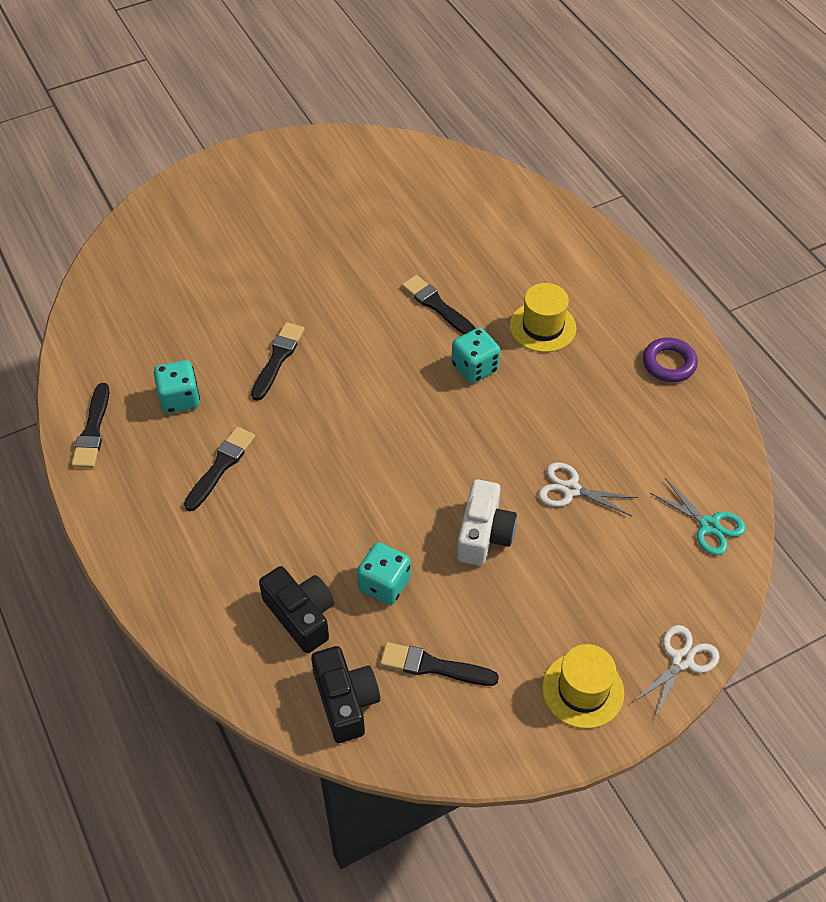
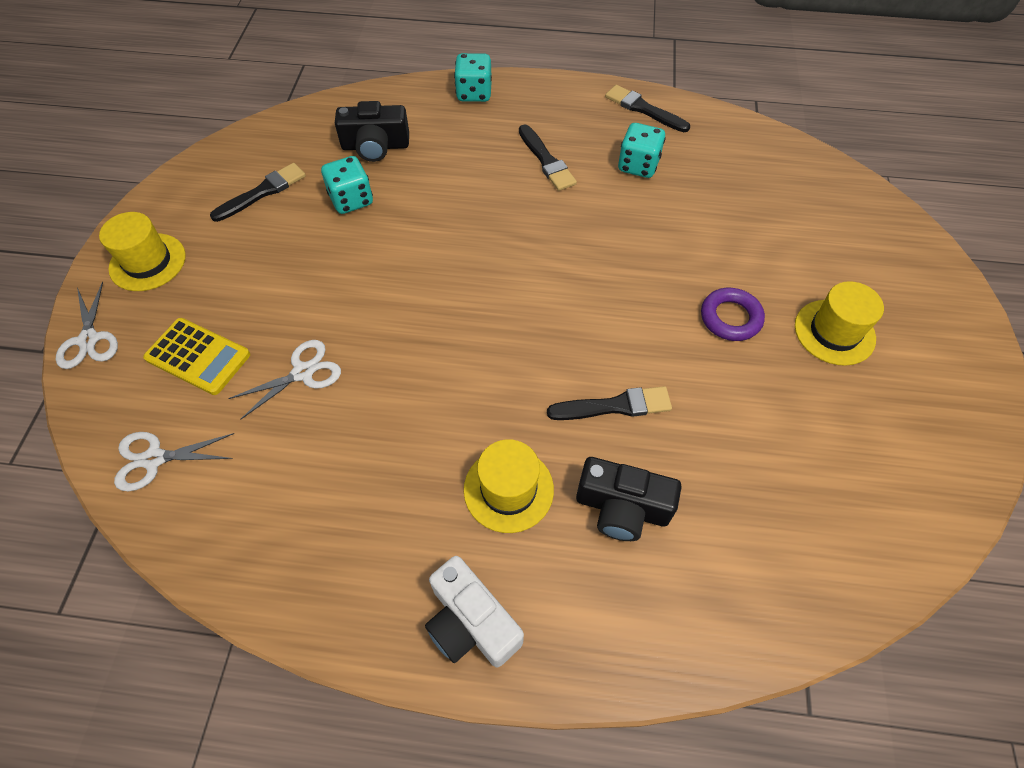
camera: 125 degrees right, 5 degrees up
black brush [251,322,305,401] -> none
black camera [311,646,380,743] -> black camera moved to [576,457,682,541]
turquoise dice [451,328,500,383] -> turquoise dice moved to [454,53,492,102]
white camera [457,479,517,566] -> white camera moved to [425,556,524,667]
purple ring [643,338,698,382] -> purple ring moved to [701,288,765,341]
turquoise scissors [650,478,746,555] -> white scissors [114,432,234,491]
none -> yellow calculator [143,318,250,395]
none -> yellow hat [795,281,884,366]

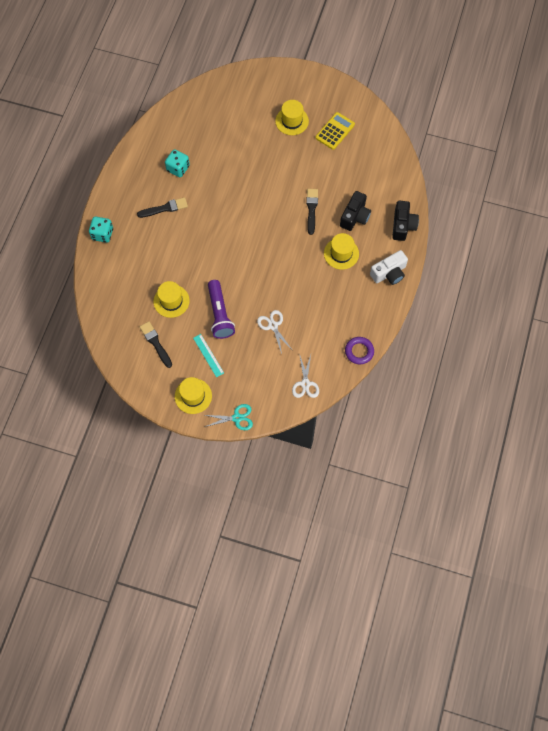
camera: 80 degrees left, 10 degrees up
white scissors [56,281,118,369] -> turquoise scissors [205,404,253,430]
yellow calculator [143,318,250,395] -> yellow calculator moved to [315,112,355,150]
turquoise dice [321,156,373,214] -> yellow hat [153,281,190,318]
black camera [335,101,409,162] -> black camera moved to [392,200,419,241]
black brush [605,85,690,132] -> none
purple ring [701,288,765,341] -> purple ring moved to [345,337,374,364]
none -> turquoise ruler [193,334,224,377]
none -> purple flashlight [208,280,235,339]

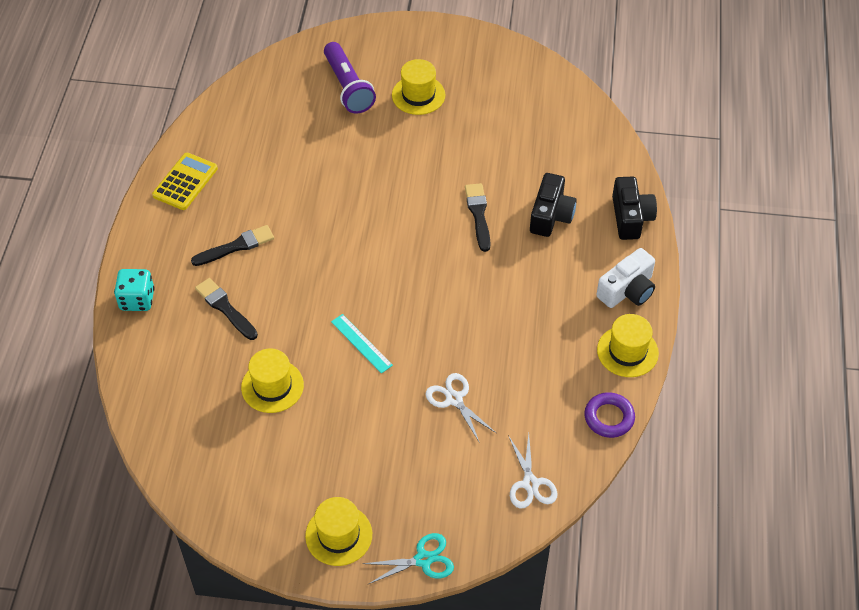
camera: 10 degrees left, 15 degrees down
black brush [140,321,172,368] -> black brush moved to [195,278,258,340]
turquoise dice [165,149,190,177] -> none
turquoise ruler [193,334,224,377] -> turquoise ruler moved to [331,314,393,374]
purple flashlight [208,280,235,339] -> purple flashlight moved to [324,42,376,114]
yellow calculator [315,112,355,150] -> yellow calculator moved to [152,153,218,210]
yellow hat [324,233,359,270] -> yellow hat moved to [597,314,659,377]

